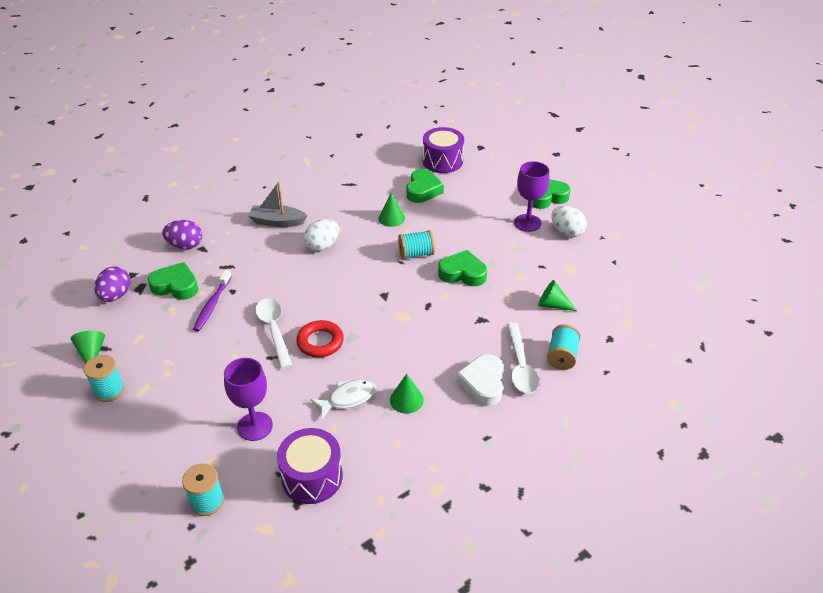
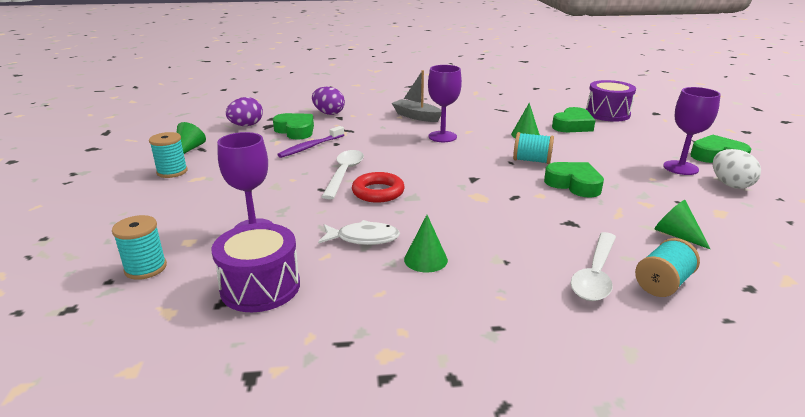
camera: 30 degrees right, 15 degrees down
white egg [304,219,339,251] -> purple goblet [428,65,462,142]
white heart [456,354,503,406] -> none

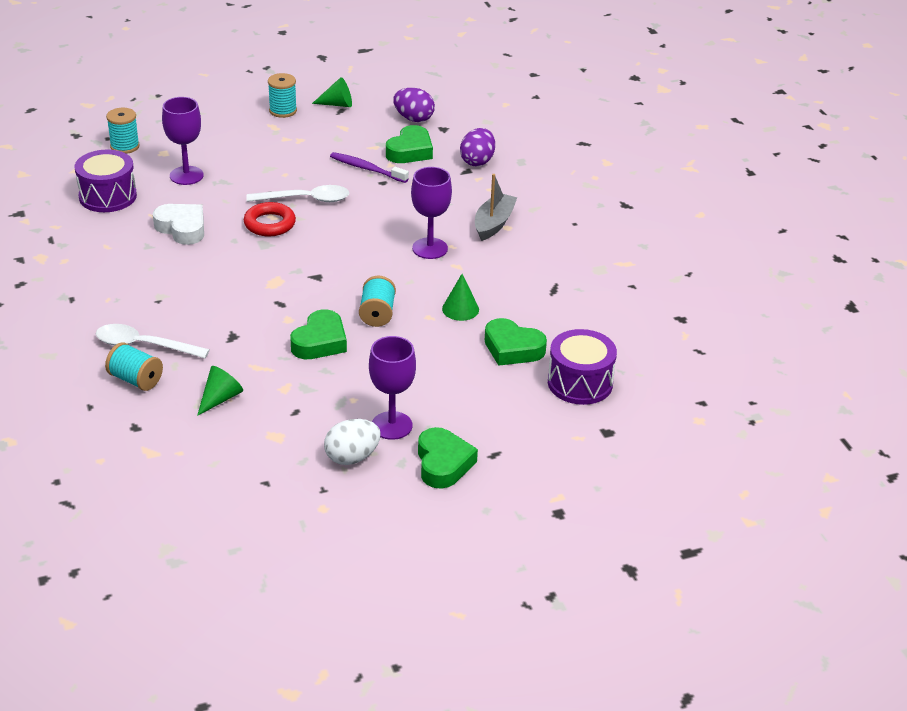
camera: 75 degrees right, 10 degrees up
white fish [318,220,400,245] -> white heart [153,204,204,245]
green cone [404,215,448,273] -> none

